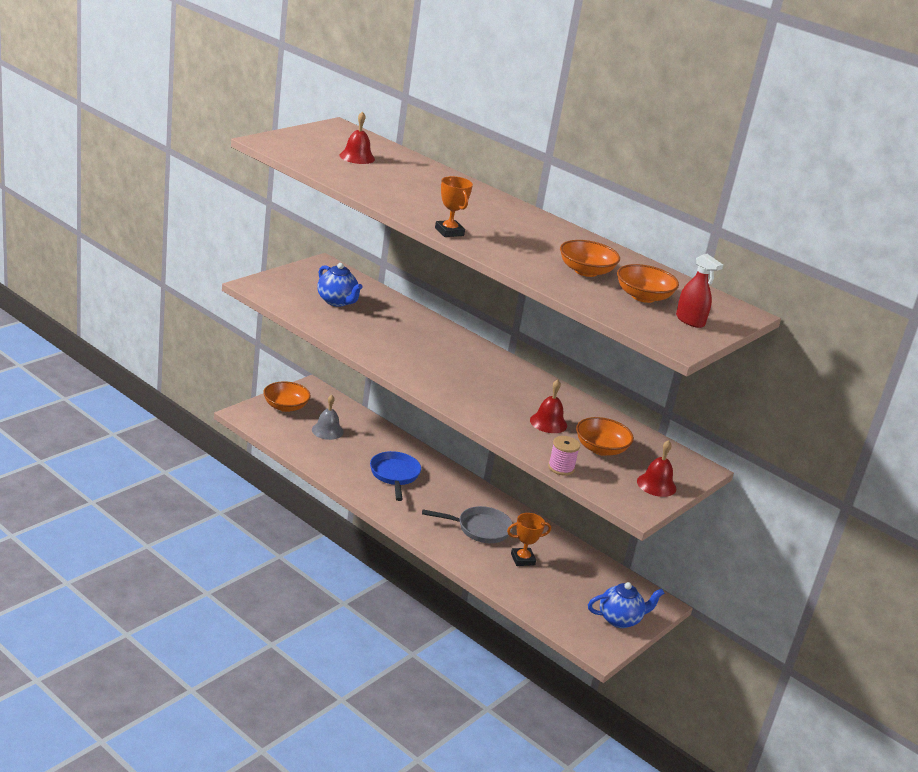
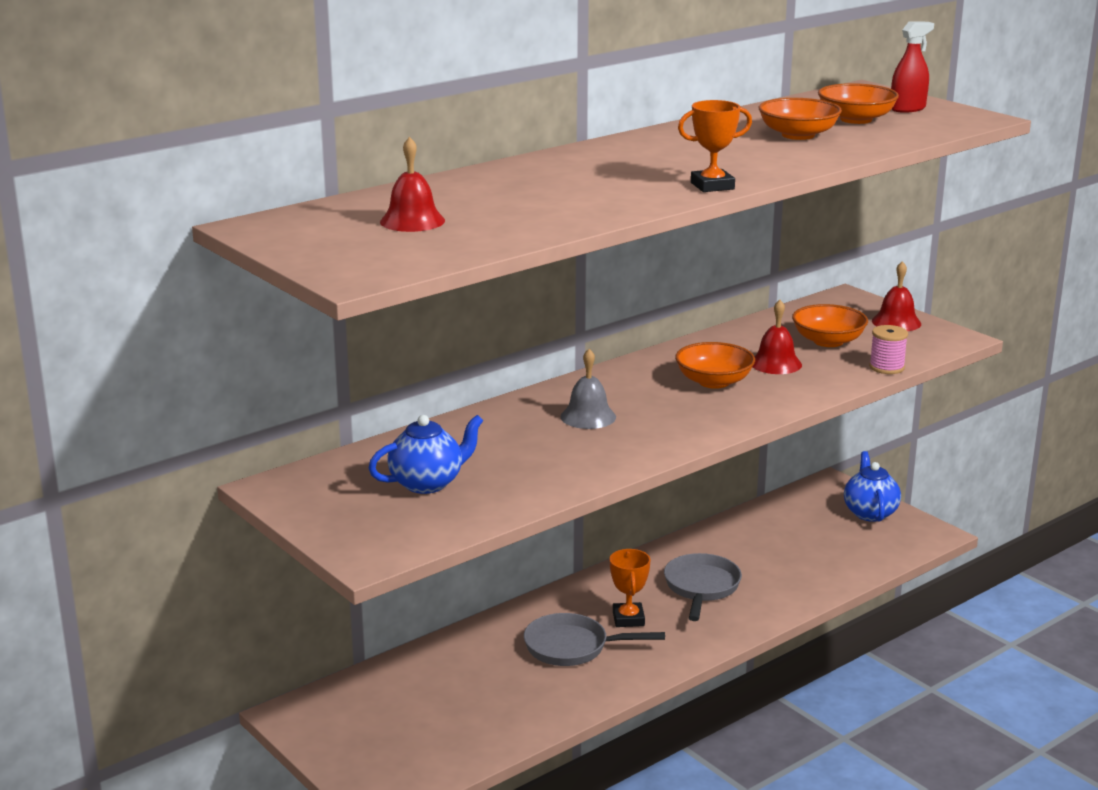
camera: 75 degrees left, 5 degrees down
orange bowl [263,381,310,412] -> orange bowl moved to [675,342,755,389]
grey bell [312,395,344,440] -> grey bell moved to [561,349,616,429]
blue pan [370,451,421,501] -> grey pan [524,613,665,666]
orange trophy [507,513,551,566] -> orange trophy moved to [610,549,651,627]

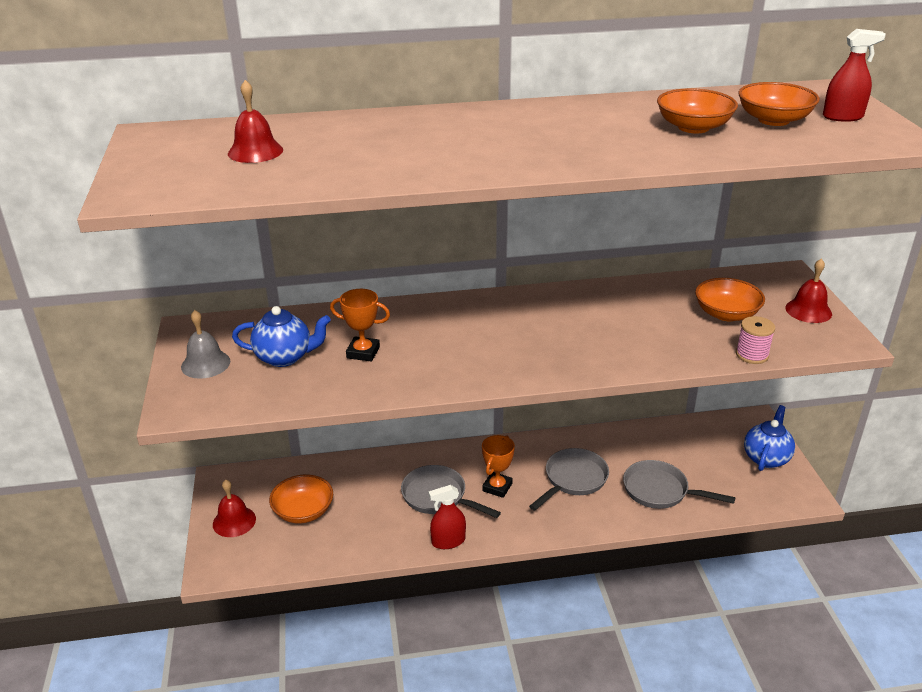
camera: 30 degrees right, 10 degrees up
grey bell [561,349,616,429] -> grey bell moved to [181,310,230,379]
orange bowl [675,342,755,389] -> orange bowl moved to [269,475,333,524]
orange trophy [678,100,752,192] -> orange trophy moved to [330,289,390,362]
red bell [752,300,802,374] -> red bell moved to [213,480,256,537]
none -> red spray bottle [429,485,466,549]
none -> grey pan [623,460,735,509]

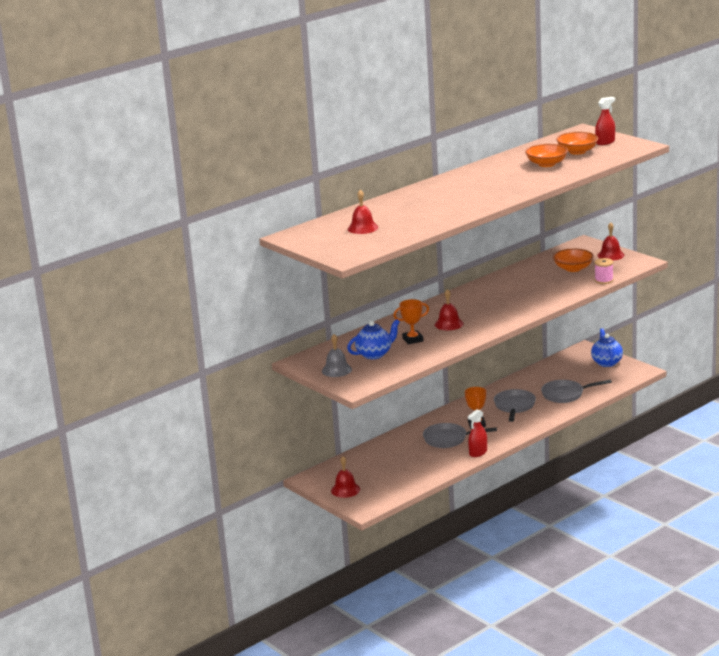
camera: 30 degrees left, 10 degrees down
orange bowl [269,475,333,524] -> none
none -> red bell [435,289,464,330]

